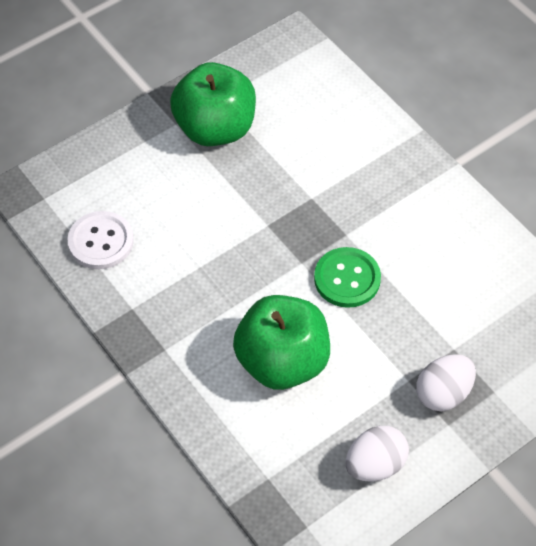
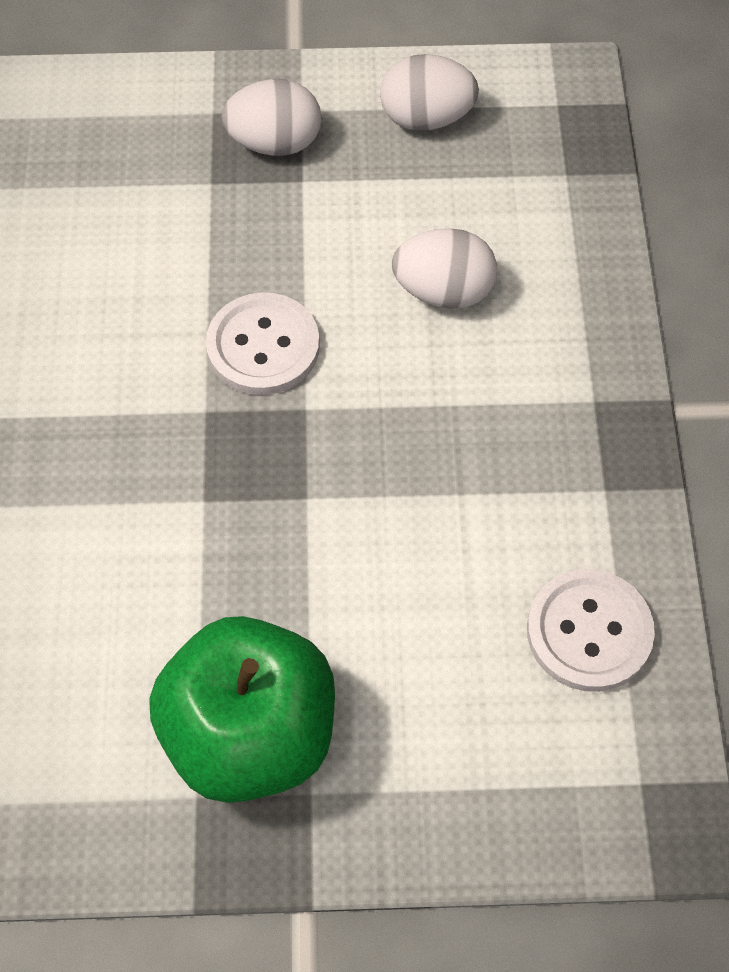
camera: 145 degrees left, 5 degrees up
green apple [233,295,330,390] -> white egg [392,228,497,309]
green button [314,247,381,308] -> white button [206,292,320,395]

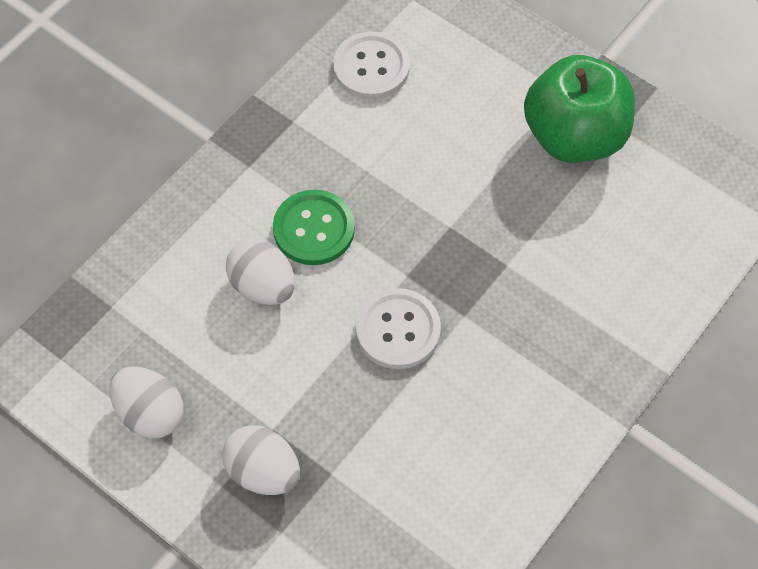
camera: 140 degrees left, 0 degrees up
none -> green button [273,190,355,265]

